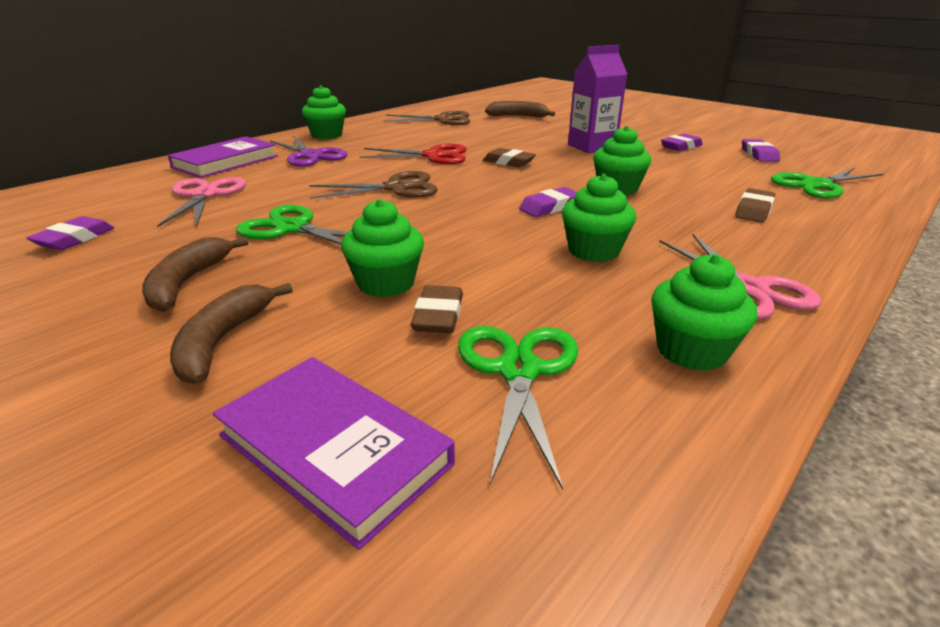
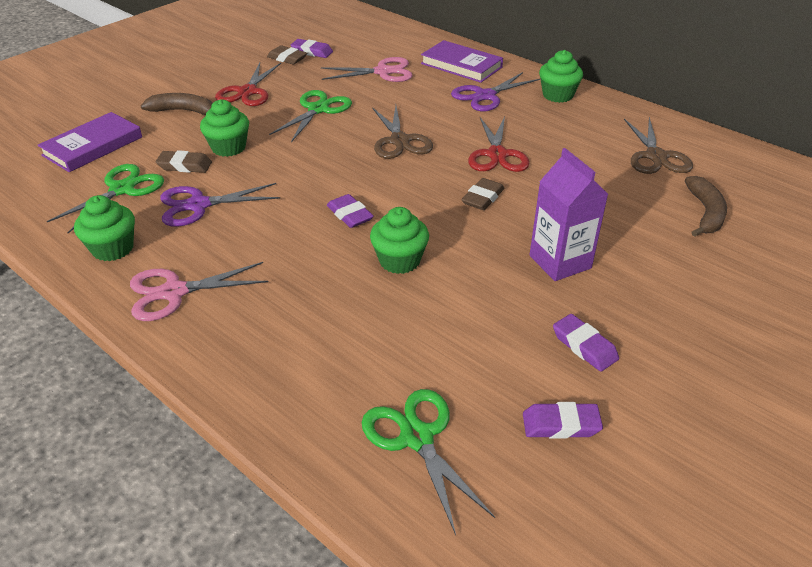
camera: 90 degrees right, 10 degrees up
brown banana [142,237,248,312] -> red scissors [215,63,281,106]
green scissors [458,326,578,490] -> green scissors turned 60 degrees counterclockwise [47,164,164,233]
green cupcake [562,174,636,262] -> none
brown eraser [735,188,775,223] -> brown eraser moved to [267,45,307,64]
none -> purple scissors [160,183,280,227]

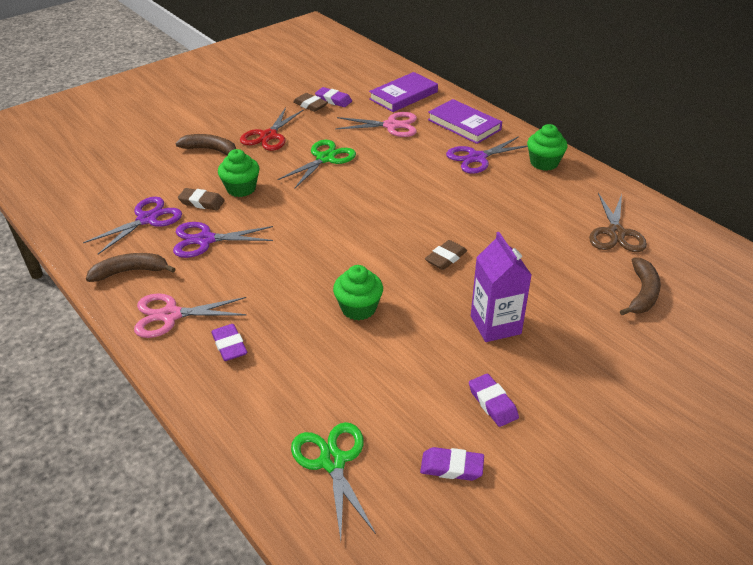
camera: 10 degrees right, 0 degrees up
purple book [38,112,142,172] -> purple book moved to [369,72,438,112]
green scissors [47,164,164,233] -> purple scissors [83,197,182,254]
green cupcake [74,195,135,261] -> brown banana [86,253,175,282]
purple eraser [327,194,374,228] -> purple eraser moved to [211,324,247,361]
brown scissors [372,106,433,159] -> none
red scissors [468,116,530,172] -> none

